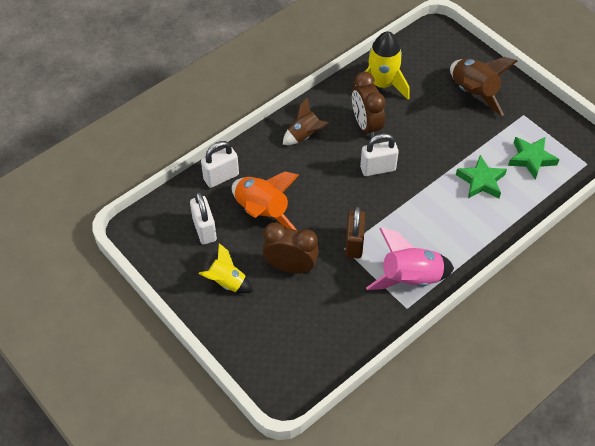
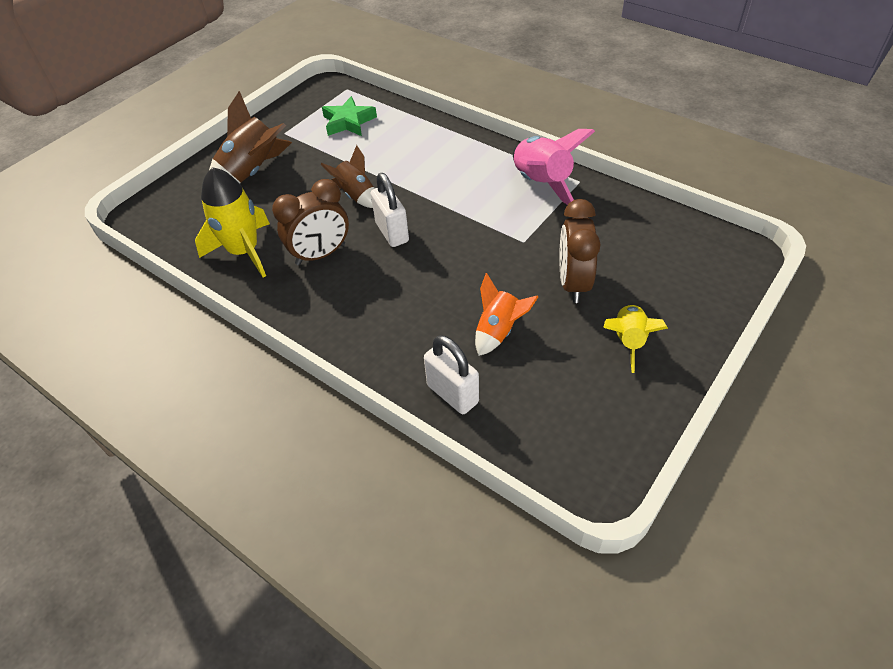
camera: 100 degrees left, 5 degrees down
white padlock [190,192,217,244] -> none
orange rocket [232,171,299,230] -> orange rocket [475,273,539,356], size x0.64
brown rocket [283,97,329,145] -> brown rocket moved to [320,145,375,208]
brown padlock [345,206,365,258] -> none
green star [456,155,507,198] -> none

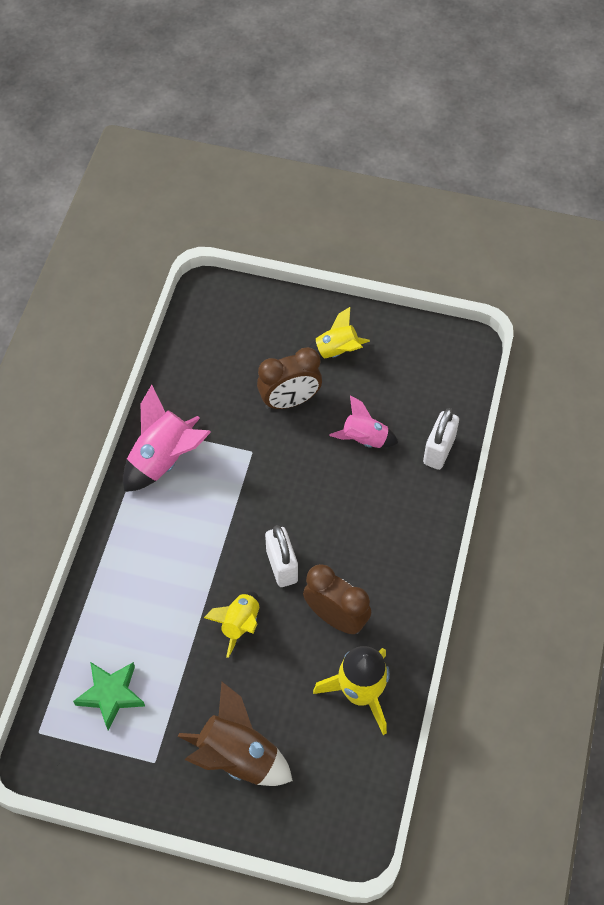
camera: 115 degrees left, 10 degrees up
brown rocket [320,145,375,208] -> yellow rocket [204,591,259,658]
white padlock [371,173,409,247] -> white padlock turned 60 degrees counterclockwise [265,525,298,587]
orange rocket [475,273,539,356] -> pink rocket [329,395,398,448]

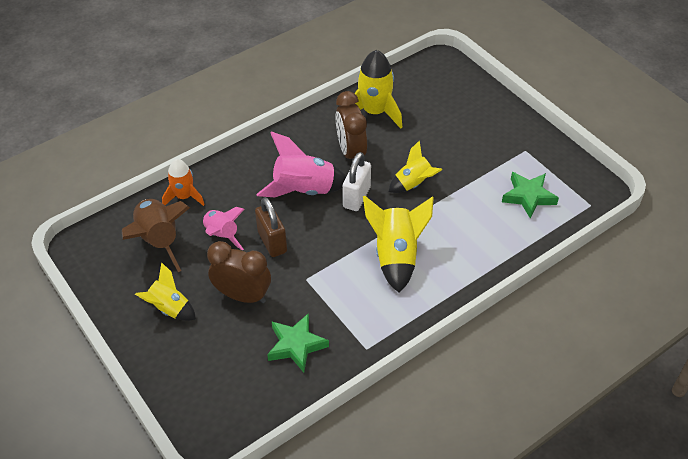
camera: 140 degrees left, 10 degrees down
pink rocket [123,385,211,492] -> pink rocket moved to [256,131,346,197]
brown rocket [178,682,293,786] -> brown rocket moved to [122,199,190,272]
white padlock [423,408,459,470] -> orange rocket [162,159,205,206]
none -> brown padlock [255,197,287,257]
none -> green star [267,313,329,373]
none -> yellow rocket [363,196,434,293]

